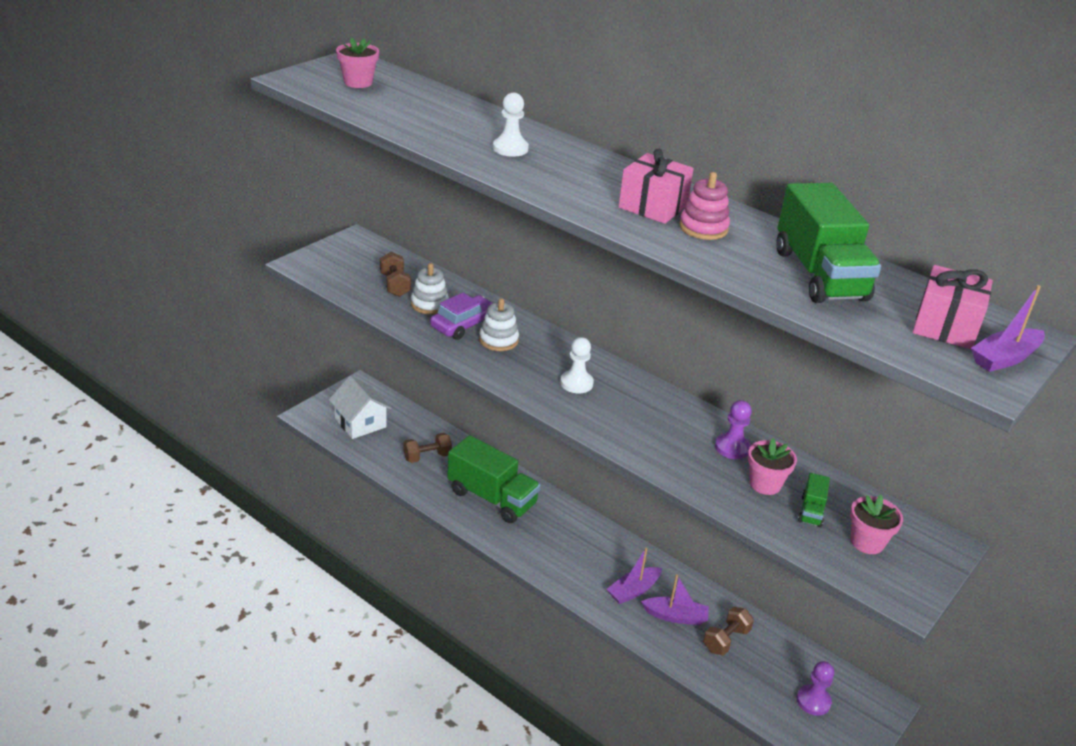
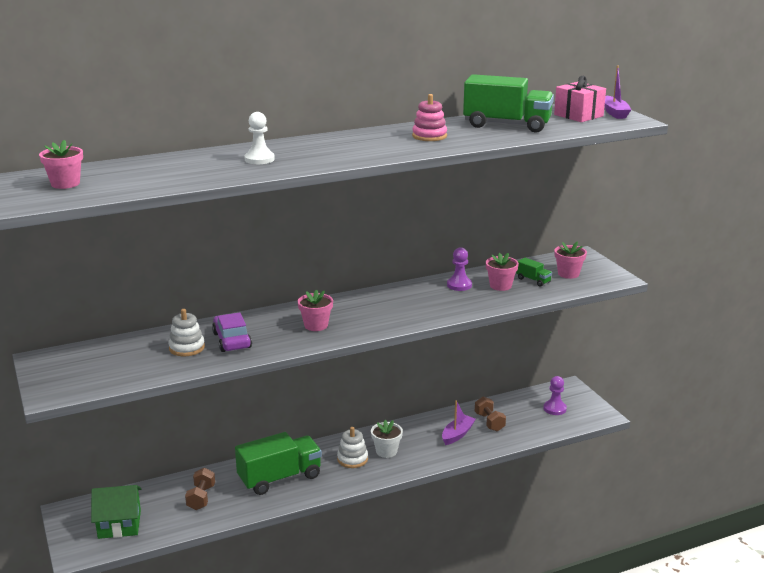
camera: 60 degrees left, 10 degrees down
white house [329,376,392,439] -> green house [91,485,141,539]
brown dumbbell [380,252,411,297] -> none
white stacking toy [479,298,519,351] -> white stacking toy moved to [337,427,368,468]
white pawn [560,337,594,393] -> none
purple boat [607,547,662,604] -> none
pink gift [619,149,694,224] -> none
none -> pink flower pot [298,290,333,331]
none -> white flower pot [371,420,403,458]

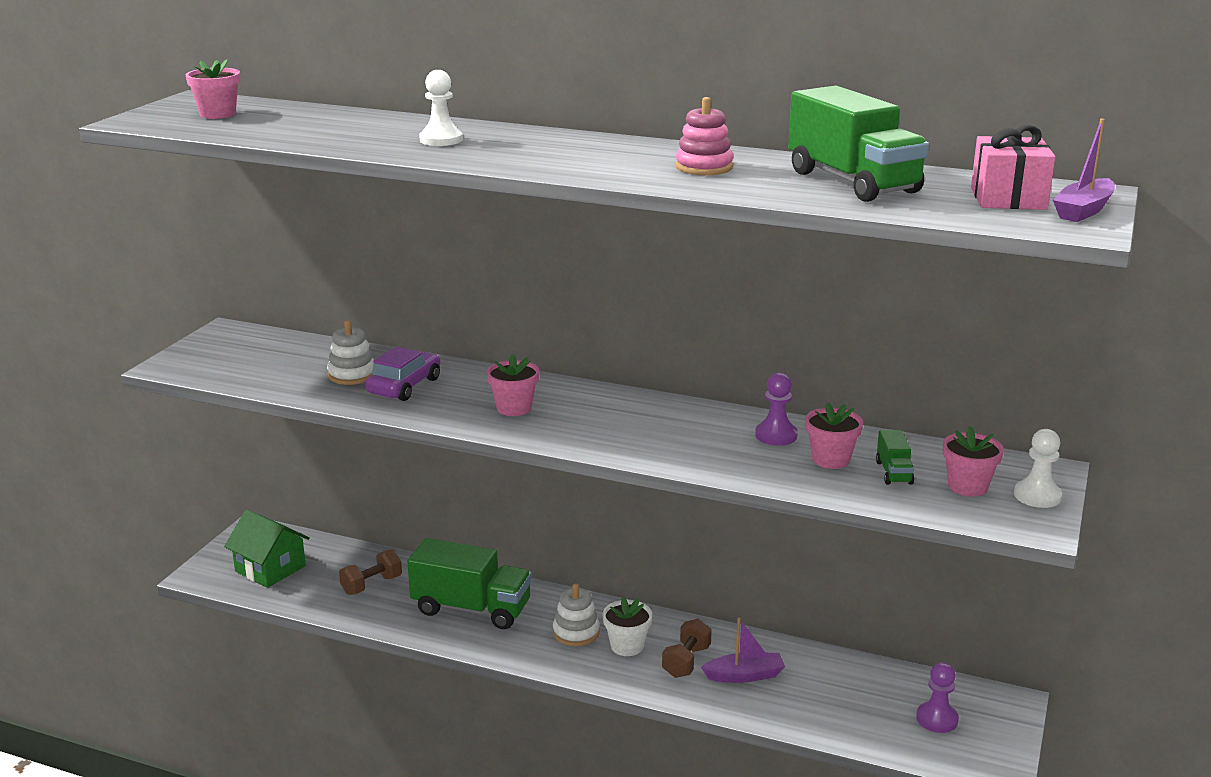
camera: 45 degrees right, 0 degrees up
brown dumbbell [475,396,506,431] -> brown dumbbell moved to [662,619,712,678]
none -> white pawn [1014,429,1062,508]

